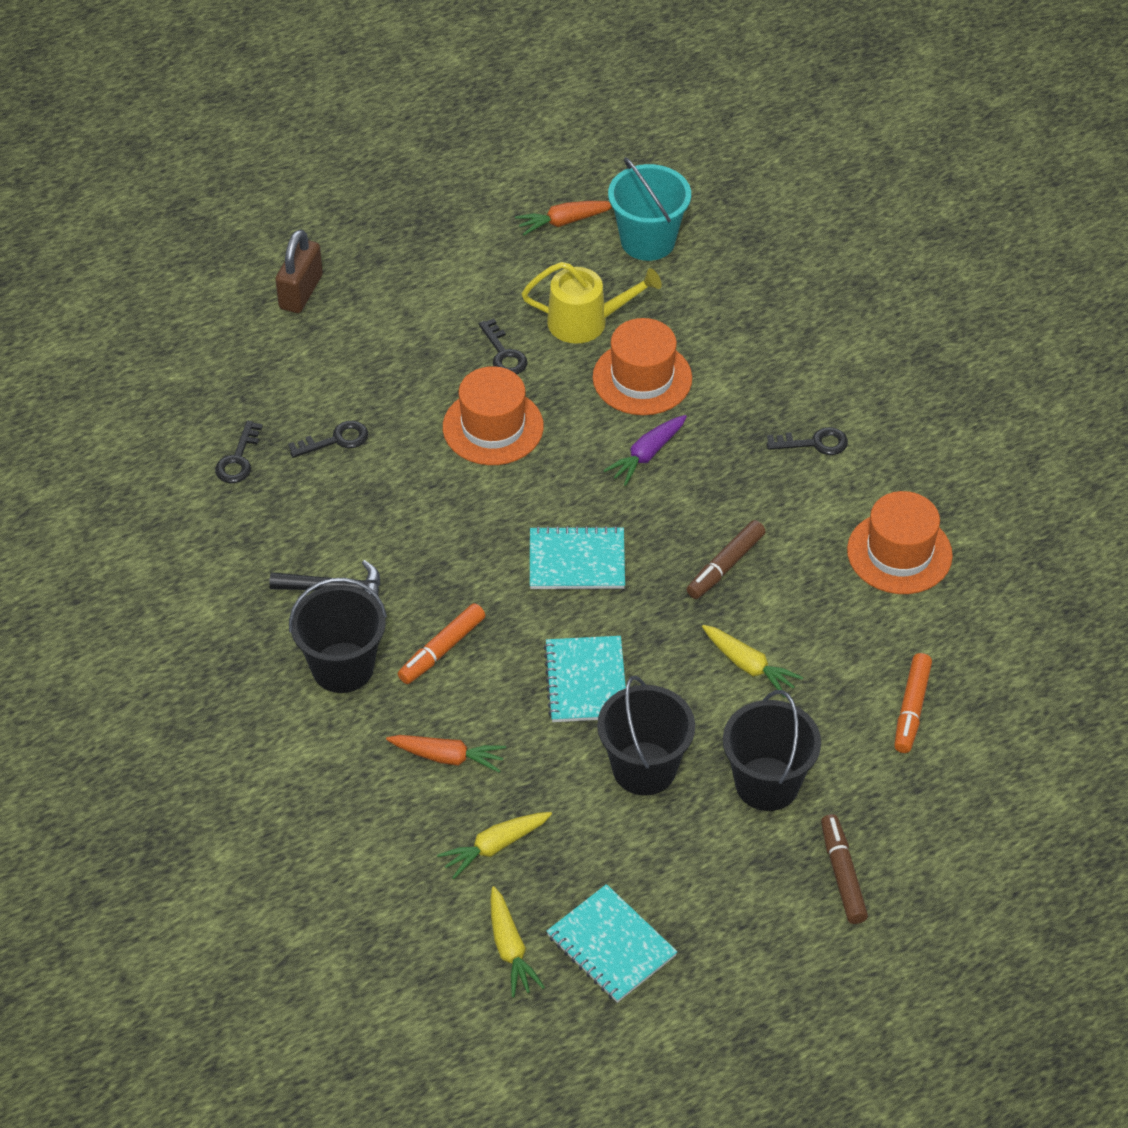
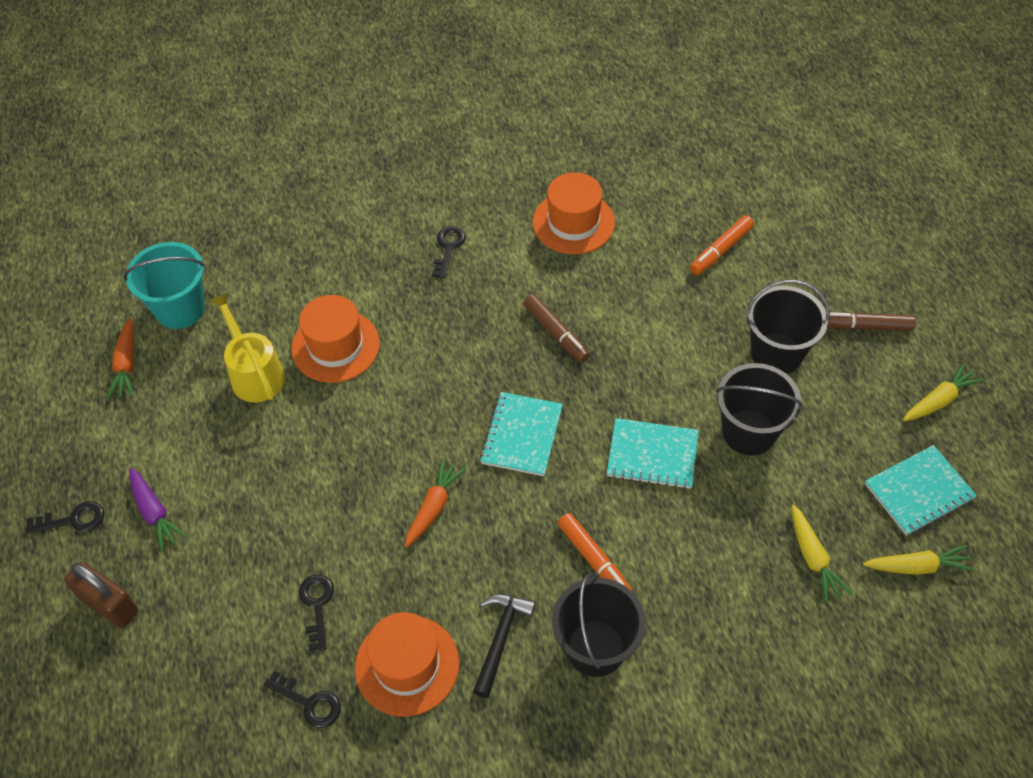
camera: 75 degrees left, 5 degrees up
orange carrot [386,735,506,773] -> orange carrot moved to [405,458,467,548]
orange hat [443,366,544,465] -> orange hat moved to [355,612,459,717]
black key [479,318,528,374] -> black key moved to [25,501,104,534]
yellow watering can [522,262,662,344] -> yellow watering can turned 45 degrees counterclockwise [209,292,285,402]
purple carrot [603,415,687,486] -> purple carrot moved to [129,467,187,552]
yellow carrot [702,625,803,698] -> yellow carrot moved to [903,363,984,421]
orange marker [894,653,932,753] -> orange marker turned 105 degrees clockwise [690,215,754,275]

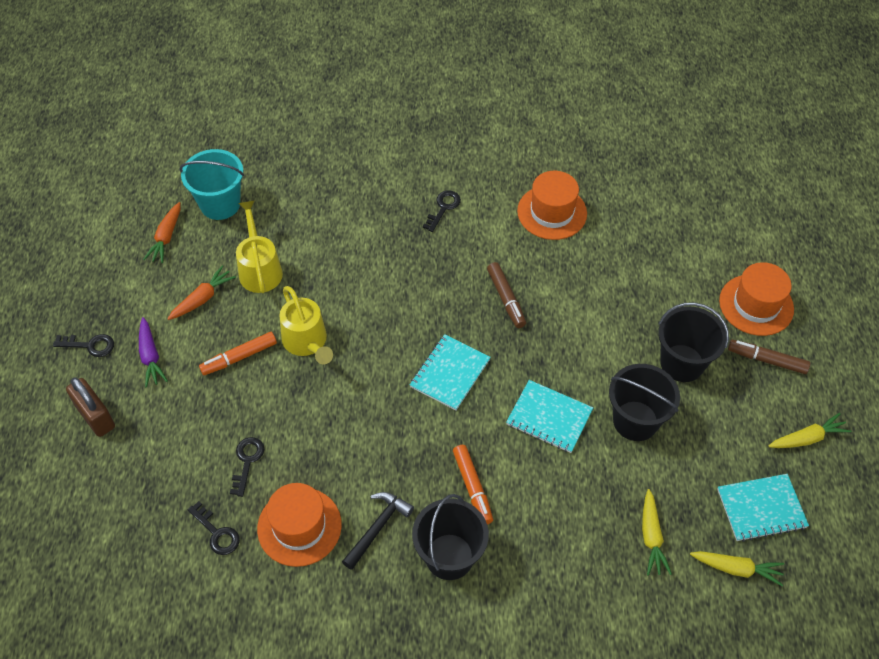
camera: 15 degrees right, 0 degrees up
orange hat [291,295,380,383] -> orange hat moved to [719,262,794,336]
orange carrot [405,458,467,548] -> orange carrot moved to [167,266,236,320]
orange marker [690,215,754,275] -> orange marker moved to [199,332,277,375]
none -> yellow watering can [279,286,333,364]

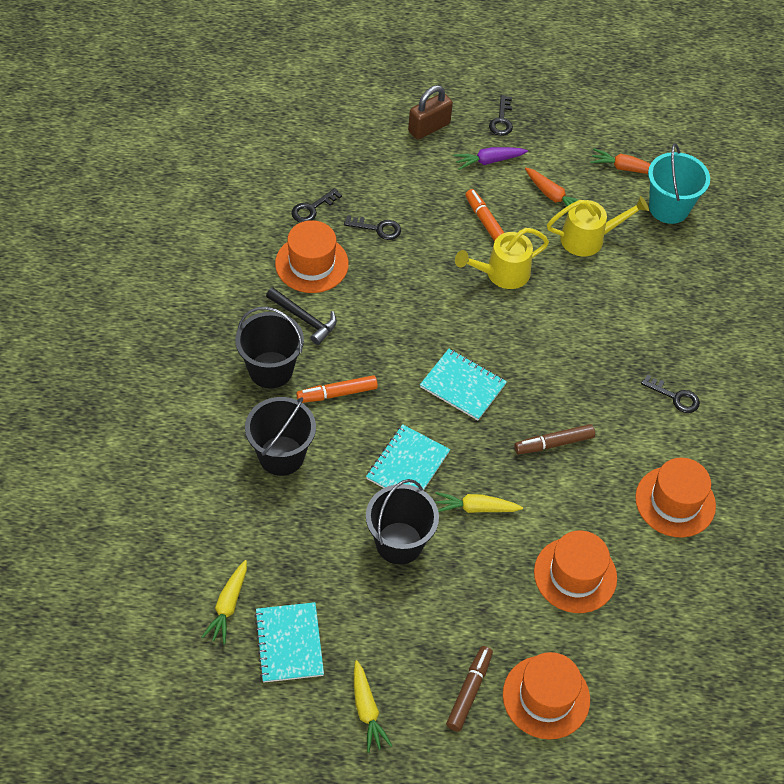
camera: 90 degrees right, 0 degrees up
yellow carrot [642,489,672,576] -> yellow carrot moved to [435,492,523,513]
black bucket [658,302,729,382] -> black bucket moved to [245,397,316,476]
none -> orange hat [534,531,617,613]

